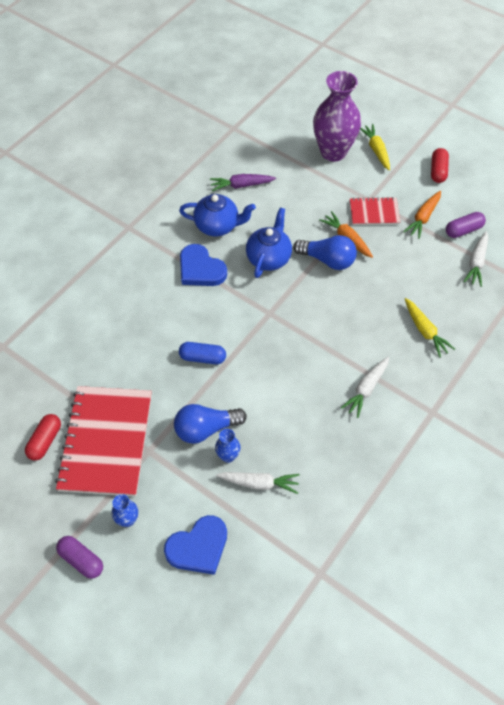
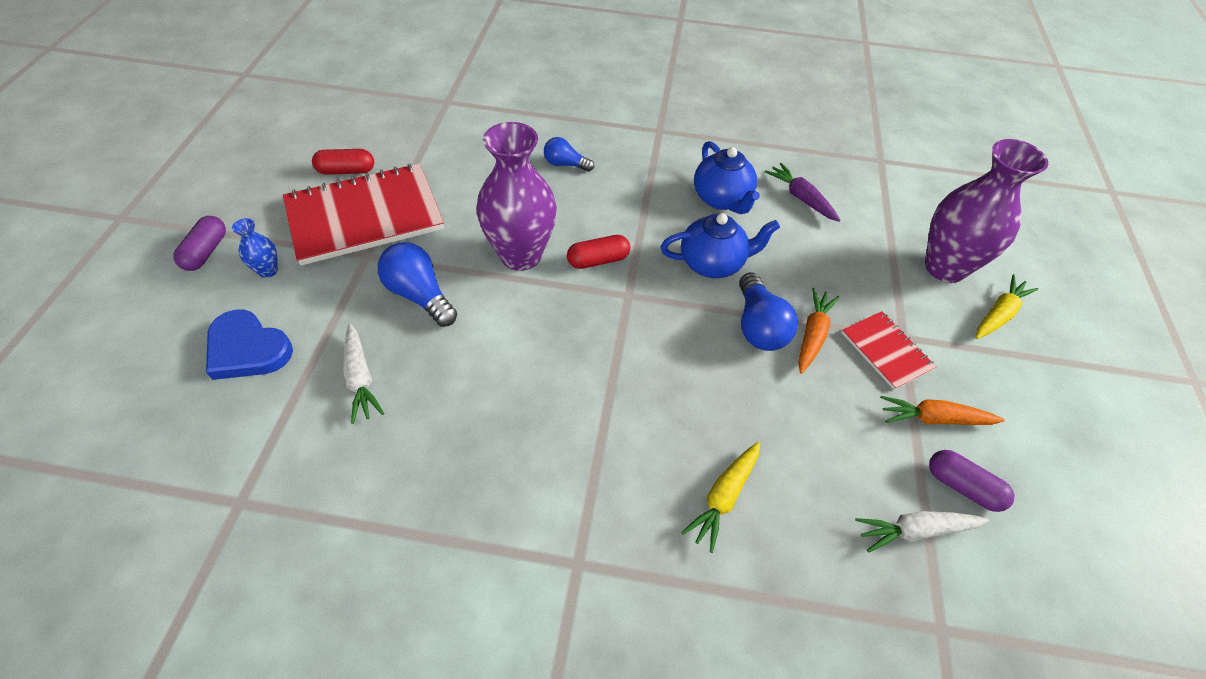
camera: 60 degrees right, 5 degrees down
blue capsule [179,342,226,364] -> purple vase [477,122,557,271]
blue heart [180,244,227,286] -> none
blue vase [215,429,241,463] -> none
white carrot [341,357,389,418] -> none
red capsule [431,148,449,183] -> red capsule moved to [567,235,630,269]
none -> blue light bulb [544,137,594,172]

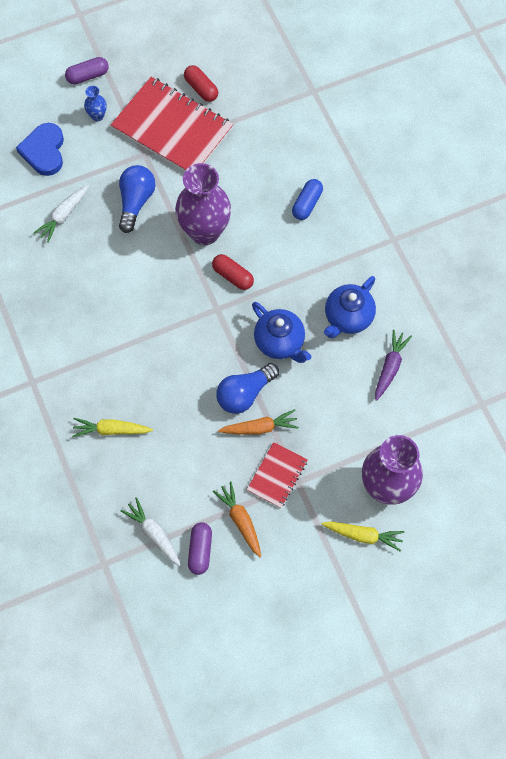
camera: 60 degrees right, 15 degrees up
blue light bulb [544,137,594,172] -> blue capsule [292,179,323,220]

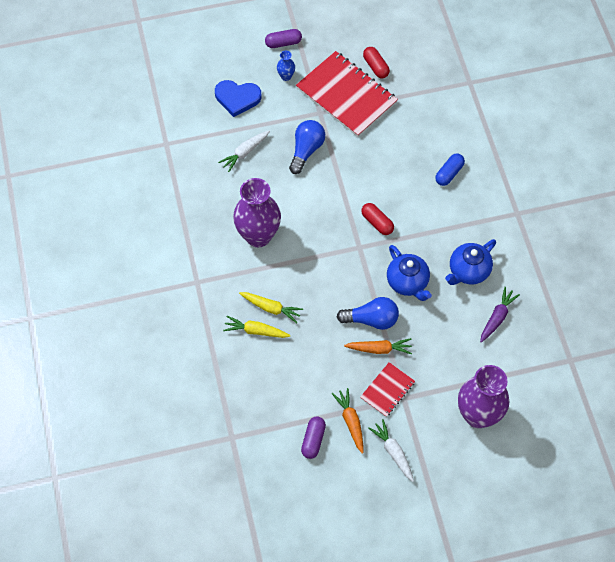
camera: 10 degrees right, 5 degrees down
blue heart [16,123,64,176] -> blue heart turned 90 degrees counterclockwise [215,80,262,117]
white carrot [121,497,181,566] -> white carrot moved to [369,419,414,482]
purple vase [175,163,231,245] -> purple vase moved to [233,178,281,247]
blue light bulb [216,363,279,414] -> blue light bulb turned 150 degrees counterclockwise [337,297,399,330]
yellow carrot [321,522,404,552] -> yellow carrot moved to [239,292,303,323]

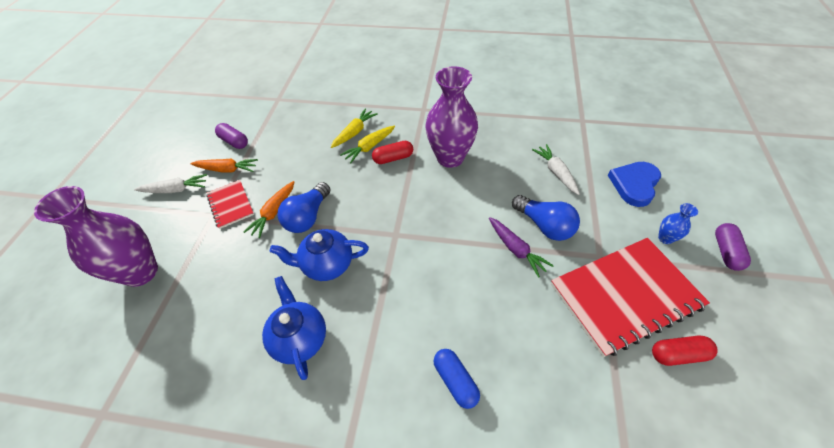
camera: 115 degrees right, 10 degrees down
red capsule [361,203,394,235] -> red capsule moved to [372,141,413,164]
purple carrot [480,287,520,342] -> purple carrot moved to [489,217,554,278]

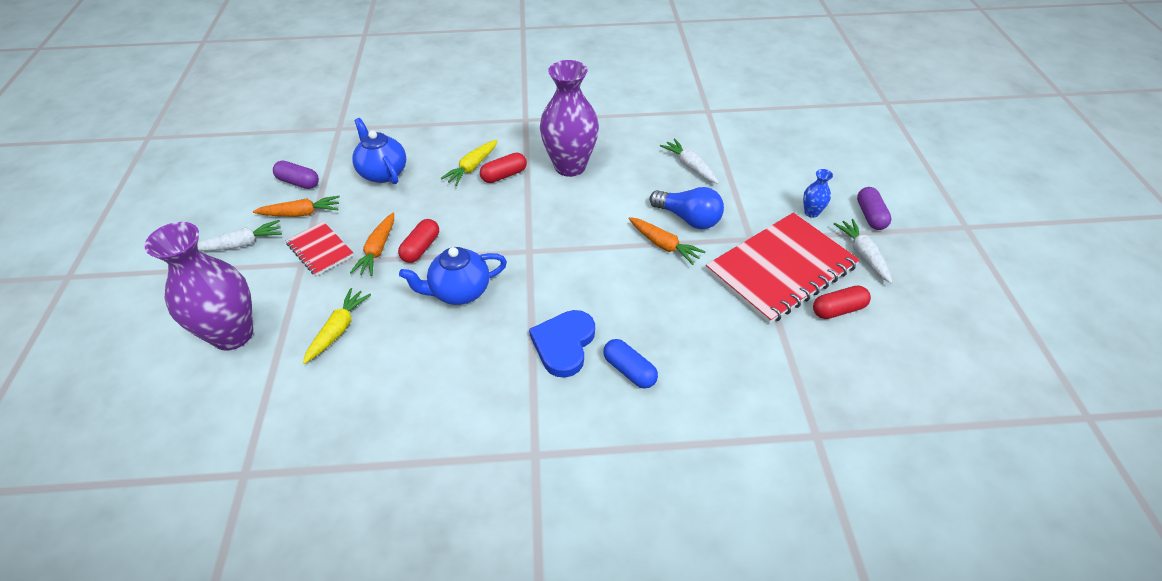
camera: 15 degrees left, 5 degrees down
blue teapot [262,276,326,380] -> blue teapot moved to [352,118,406,184]
blue light bulb [278,182,331,233] -> red capsule [398,219,439,263]
yellow carrot [331,108,378,148] -> yellow carrot moved to [303,288,371,364]
purple carrot [489,217,554,278] -> orange carrot [628,217,705,265]
blue heart [608,162,661,207] -> blue heart moved to [529,310,595,378]
none -> white carrot [834,219,893,283]

